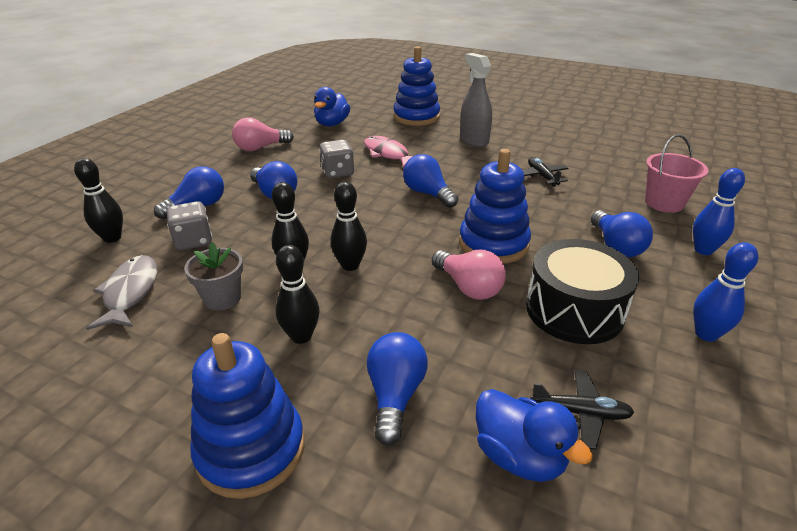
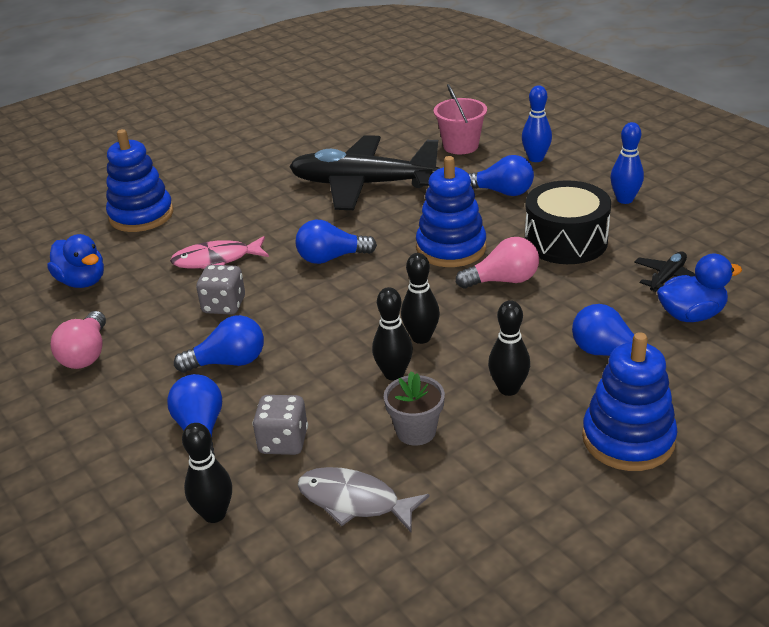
camera: 60 degrees left, 0 degrees up
grey spray bottle [460,53,492,147] -> none
black plane [523,157,569,187] -> black plane [289,135,440,210], size x2.44

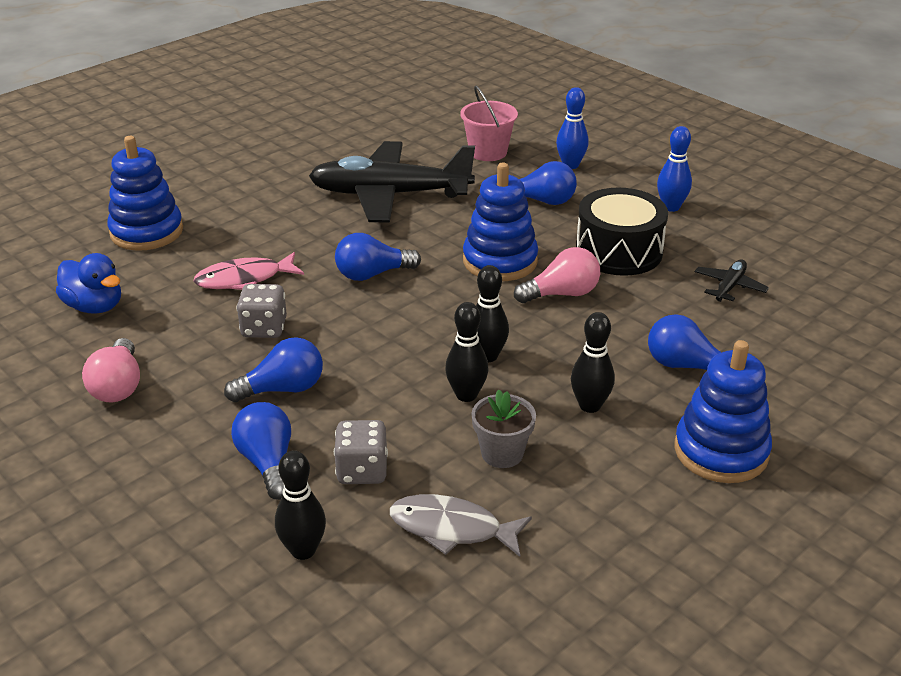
camera: 10 degrees left, 0 degrees up
blue duck [657,254,742,322] -> none

